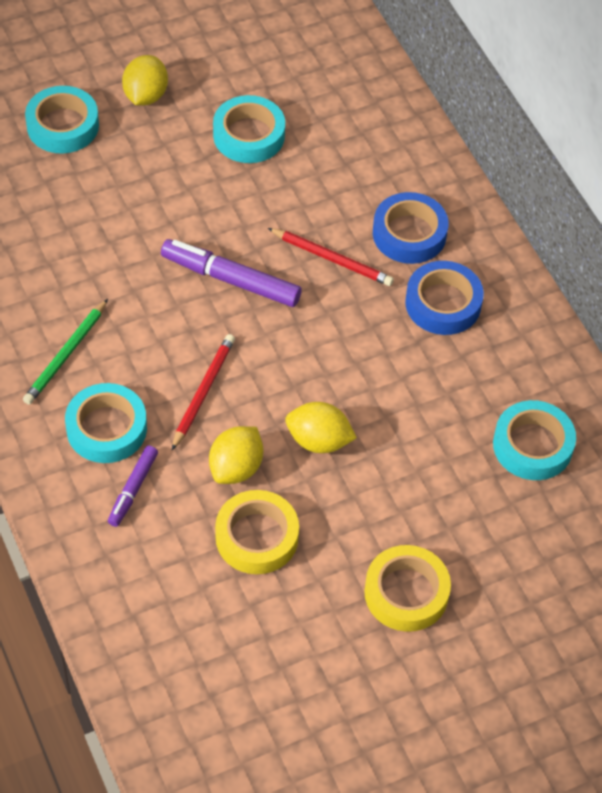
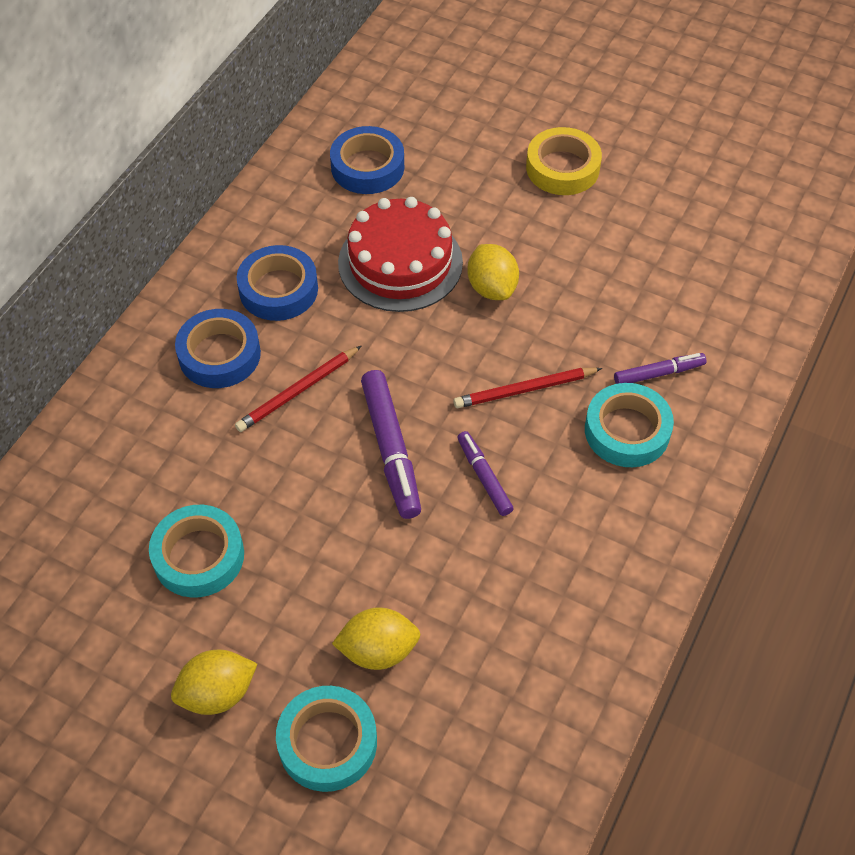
camera: 125 degrees left, 0 degrees up
green pencil [23,299,108,405] -> none
yellow lemon [209,426,263,484] -> yellow lemon moved to [332,607,420,670]
yellow tape [215,490,299,574] -> none
red pencil [268,228,394,286] -> red pencil turned 120 degrees counterclockwise [235,346,361,432]
turquoise tape [493,400,576,480] -> blue tape [330,126,404,194]
none -> red cake [338,197,463,312]
none -> purple marker [457,431,514,516]

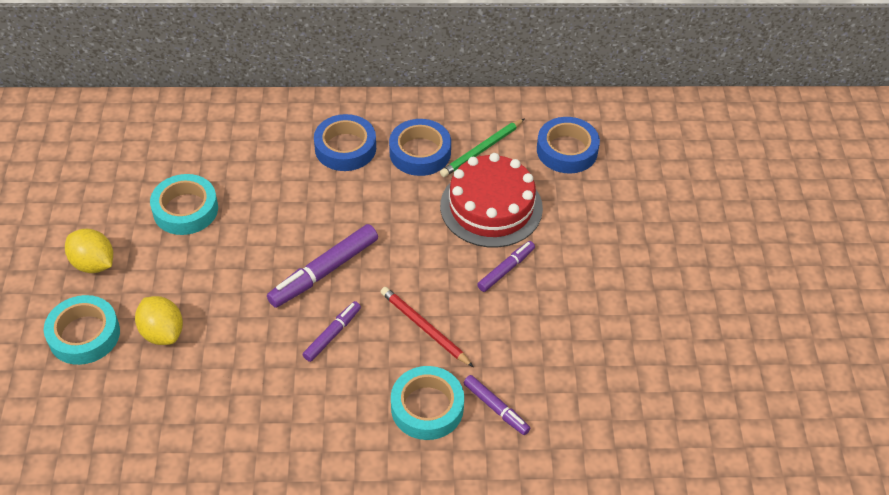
camera: 60 degrees right, 5 degrees down
red pencil [235,346,361,432] -> none
yellow lemon [467,244,519,300] -> purple marker [477,241,535,292]
yellow tape [526,127,602,195] -> none
none -> green pencil [440,118,525,177]

